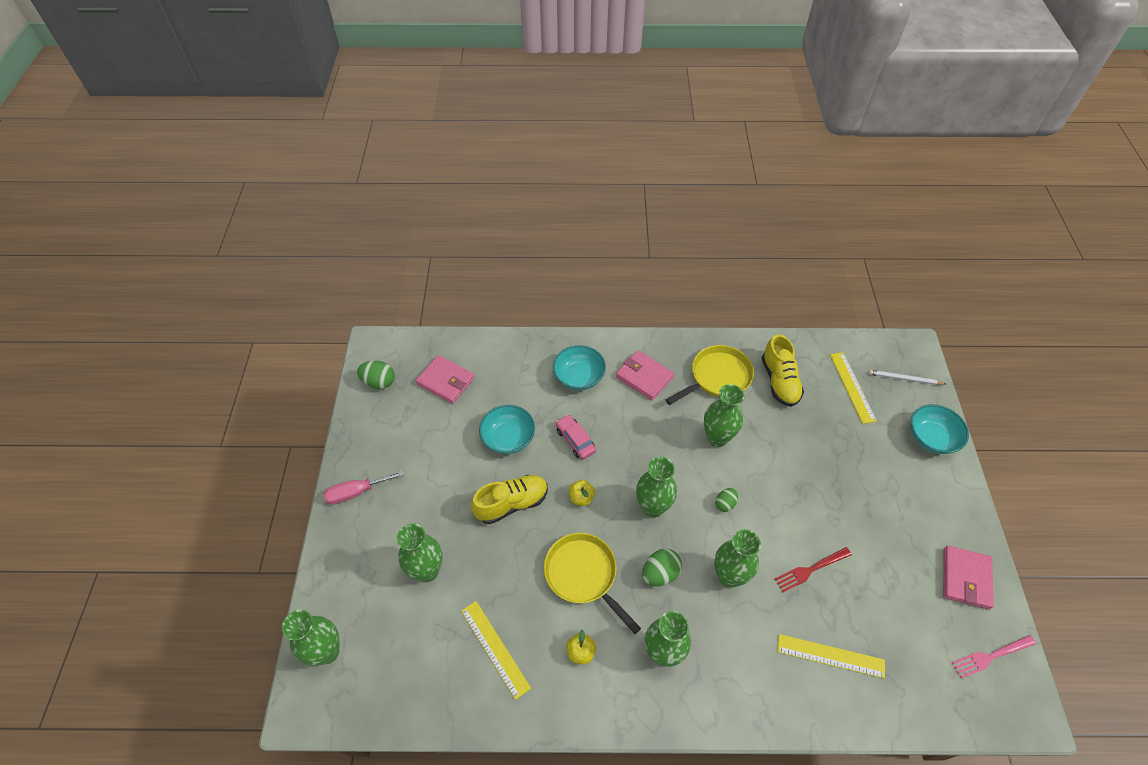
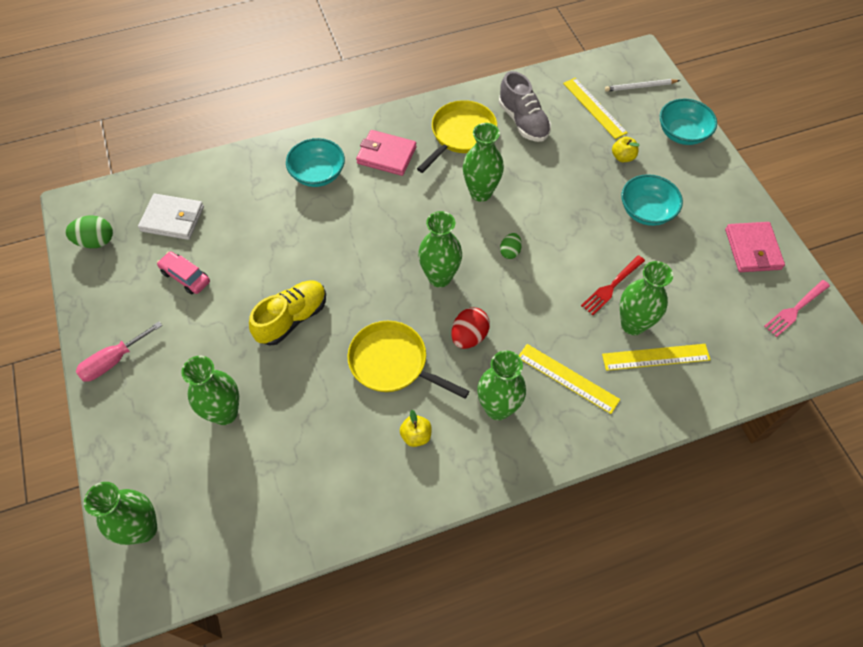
camera: 20 degrees left, 5 degrees up
pink wallet [416,355,475,404] -> white wallet [138,194,204,240]
yellow ruler [461,601,531,700] -> yellow ruler moved to [519,344,620,414]
turquoise bowl [479,405,535,454] -> turquoise bowl moved to [621,174,683,226]
pink car [556,414,596,460] -> pink car moved to [157,251,210,294]
yellow apple [569,480,595,506] -> yellow apple moved to [612,137,640,162]
green egg [642,549,682,586] -> red egg [451,308,490,349]
green vase [714,529,761,588] -> green vase moved to [620,261,673,335]
yellow shoe [762,334,804,407] -> grey shoe [499,71,551,142]

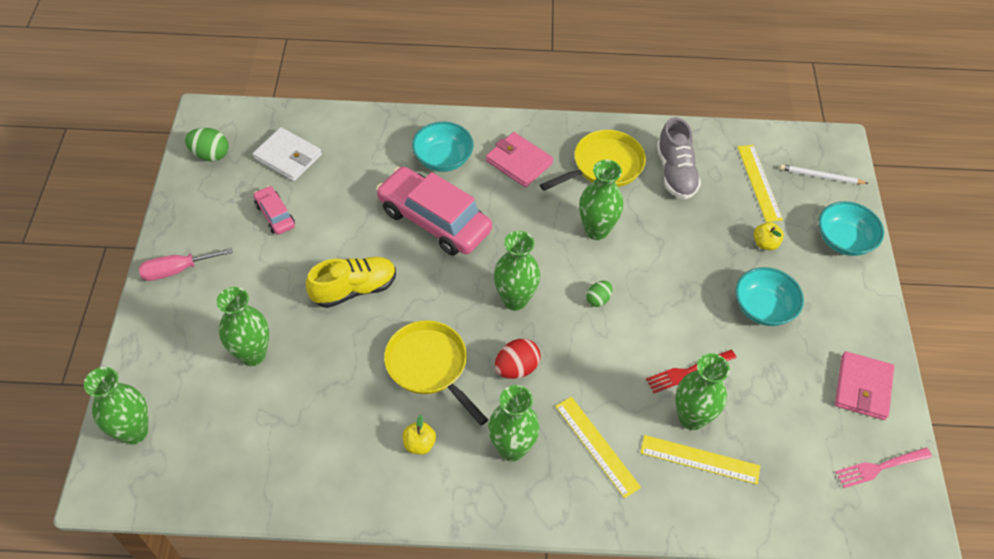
camera: 20 degrees right, 5 degrees down
none -> pink car [376,167,492,256]

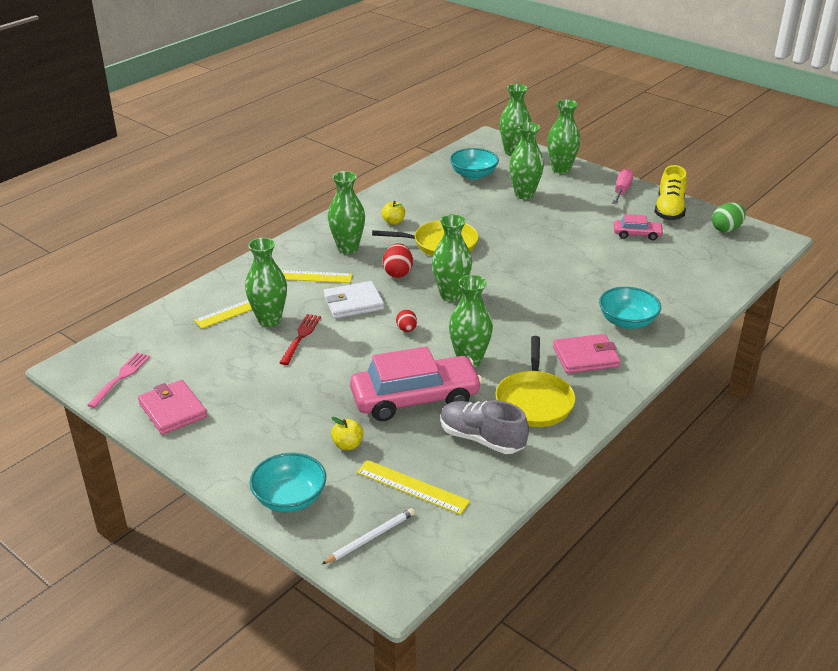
camera: 130 degrees right, 20 degrees down
white wallet [253,127,322,181] -> white wallet moved to [324,281,384,319]
yellow shoe [306,257,396,308] -> yellow shoe moved to [654,165,687,220]
pink car [376,167,492,256] -> pink car moved to [350,346,483,421]
green egg [586,281,612,307] -> red egg [396,310,417,332]
turquoise bowl [735,267,804,326] -> turquoise bowl moved to [450,148,499,180]
none -> green vase [547,99,580,174]

